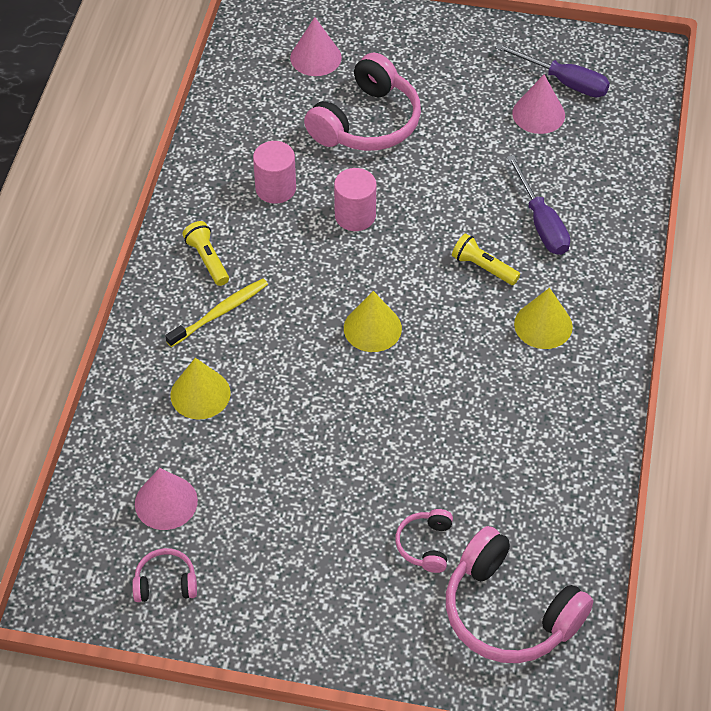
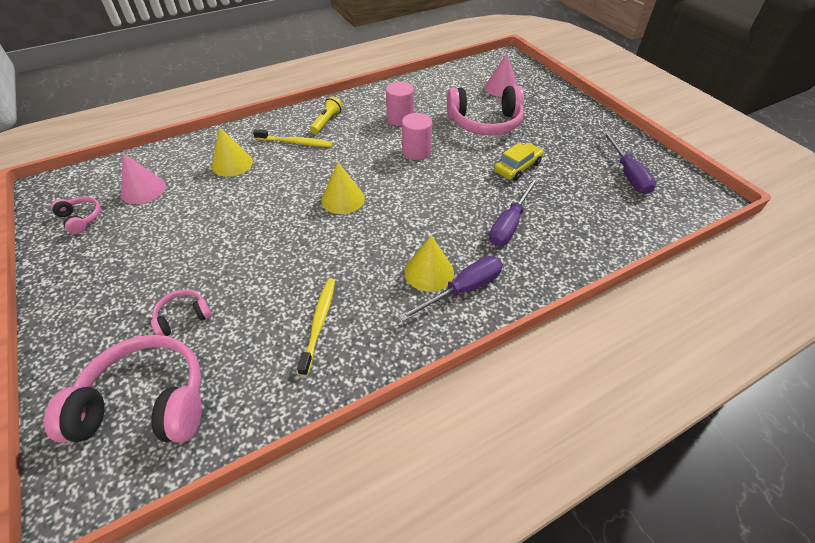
camera: 50 degrees right, 5 degrees down
pink headphones [446,526,593,663] -> pink headphones turned 90 degrees clockwise [44,335,202,443]
yellow flashlight [452,233,520,285] -> none
pink cone [512,74,565,134] -> none
none -> yellow toothbrush [297,278,335,376]
none -> purple screwdriver [399,256,503,321]
none -> yellow car [494,143,544,181]

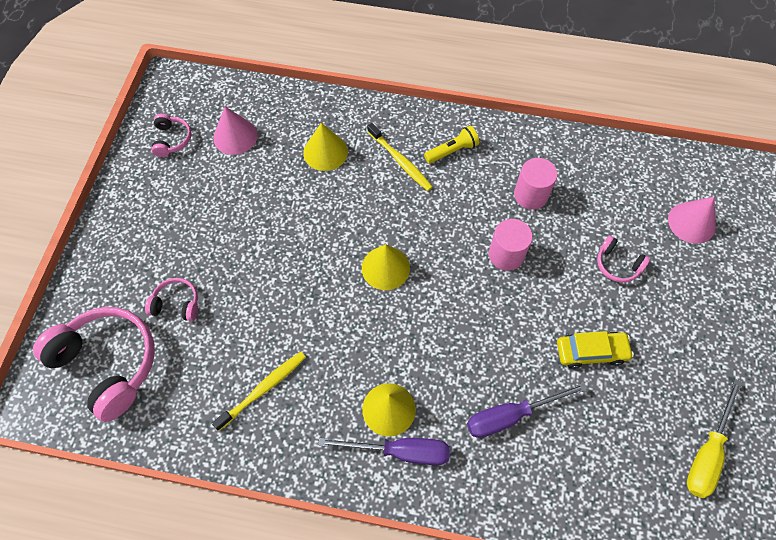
camera: 40 degrees right, 15 degrees up
pink headphones [447,85,524,136] -> pink headphones [597,235,650,283], size x0.48
purple screwdriver [602,131,656,194] -> yellow screwdriver [687,379,742,498]

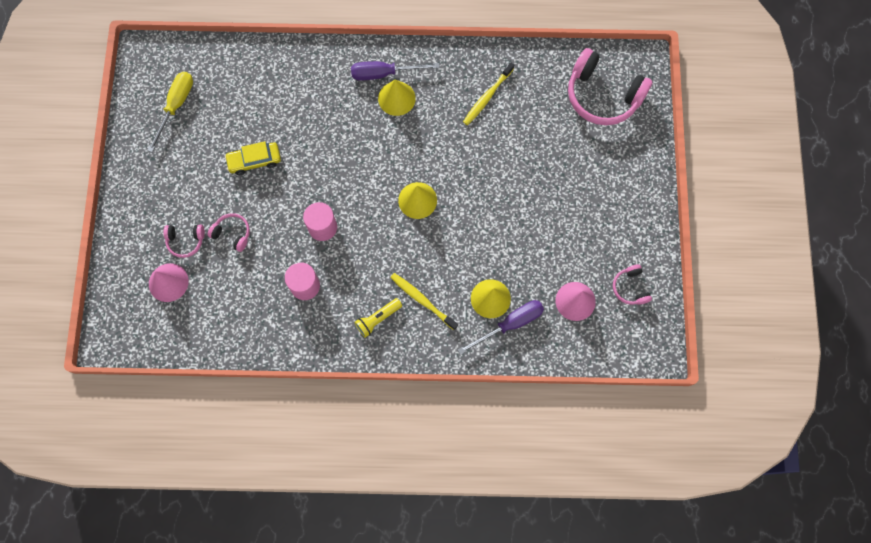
camera: 170 degrees right, 10 degrees up
pink headphones [145,278,198,321] -> pink headphones moved to [163,224,205,258]
purple screwdriver [467,383,588,438] -> purple screwdriver moved to [458,300,544,355]

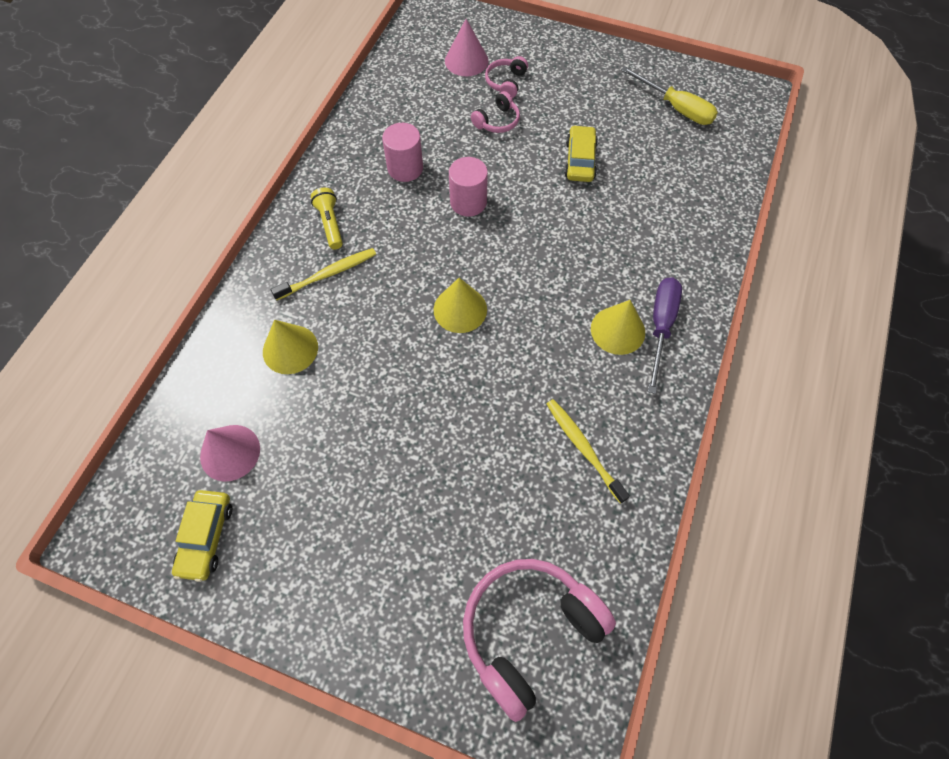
camera: 110 degrees right, 10 degrees down
purple screwdriver [458,300,544,355] -> none
pink headphones [613,264,652,305] -> yellow car [172,490,232,582]

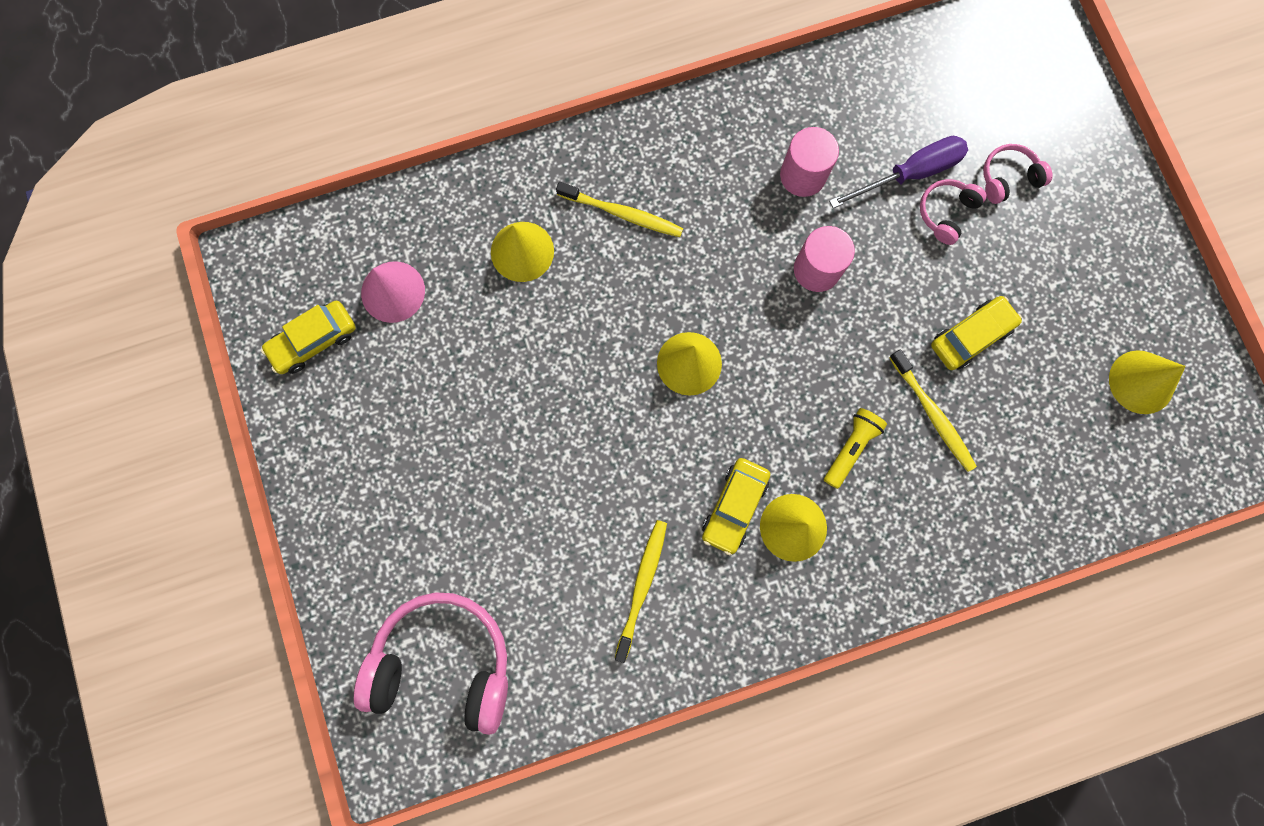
camera: 50 degrees right, 15 degrees up
yellow flashlight [311,188,343,249] -> yellow flashlight moved to [824,408,887,489]
pink cone [445,19,489,76] -> none
pink headphones [471,91,520,133] -> pink headphones turned 120 degrees clockwise [920,179,987,245]
yellow screwdriver [621,66,718,125] -> yellow cone [1109,350,1186,414]
purple screwdriver [648,277,682,394] -> purple screwdriver moved to [829,136,968,208]
none -> yellow car [702,458,770,555]
none -> yellow toothbrush [889,349,977,472]

